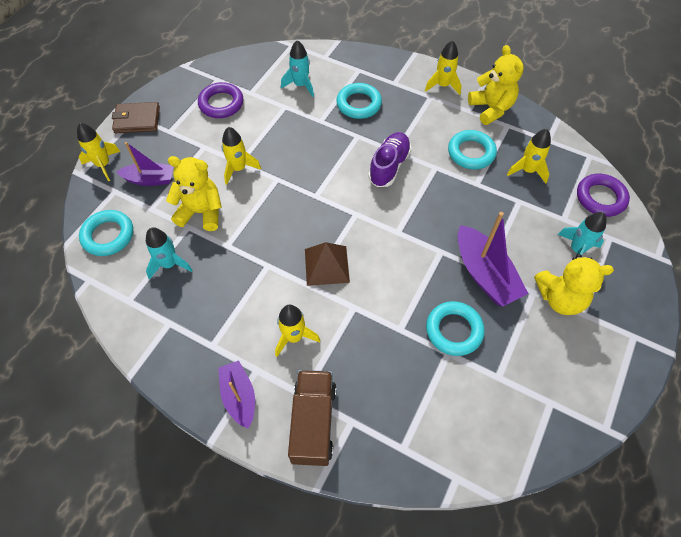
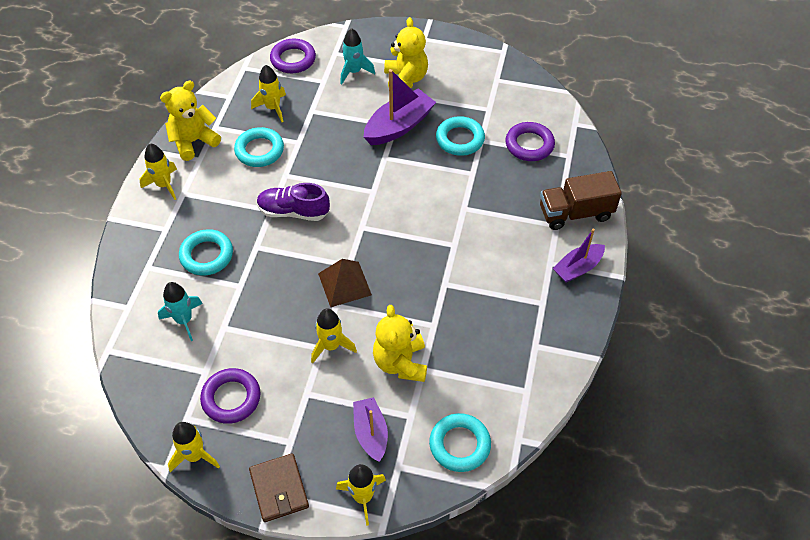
camera: 105 degrees left, 5 degrees down
turquoise rocket [146,227,193,280] -> none
yellow rocket [275,305,320,357] -> yellow rocket moved to [168,422,220,472]
brown pyramid [305,242,350,286] -> brown pyramid moved to [318,259,372,307]
none -> purple ring [505,122,555,161]

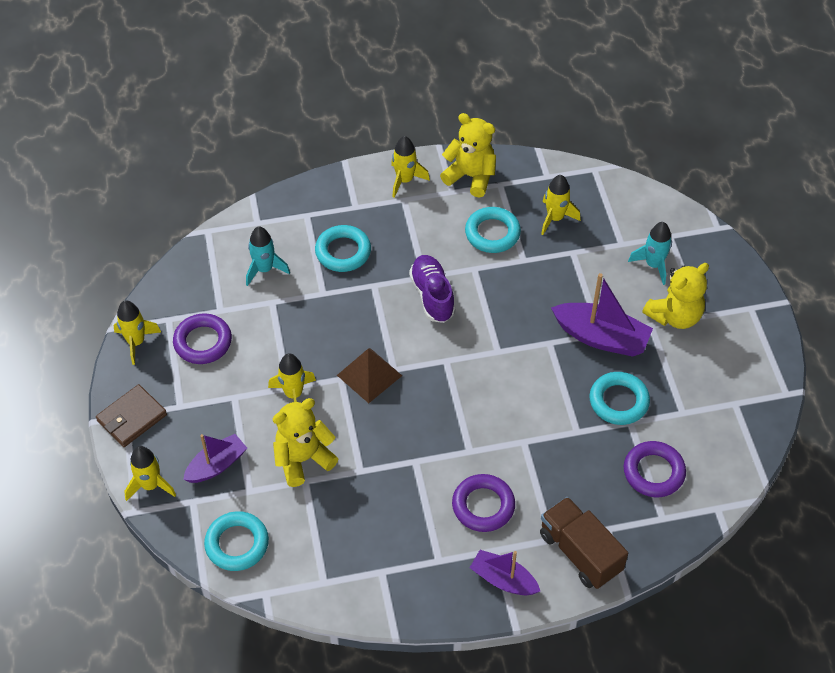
camera: 65 degrees right, 0 degrees up
purple ring [270,39,316,73] -> purple ring moved to [452,474,515,532]

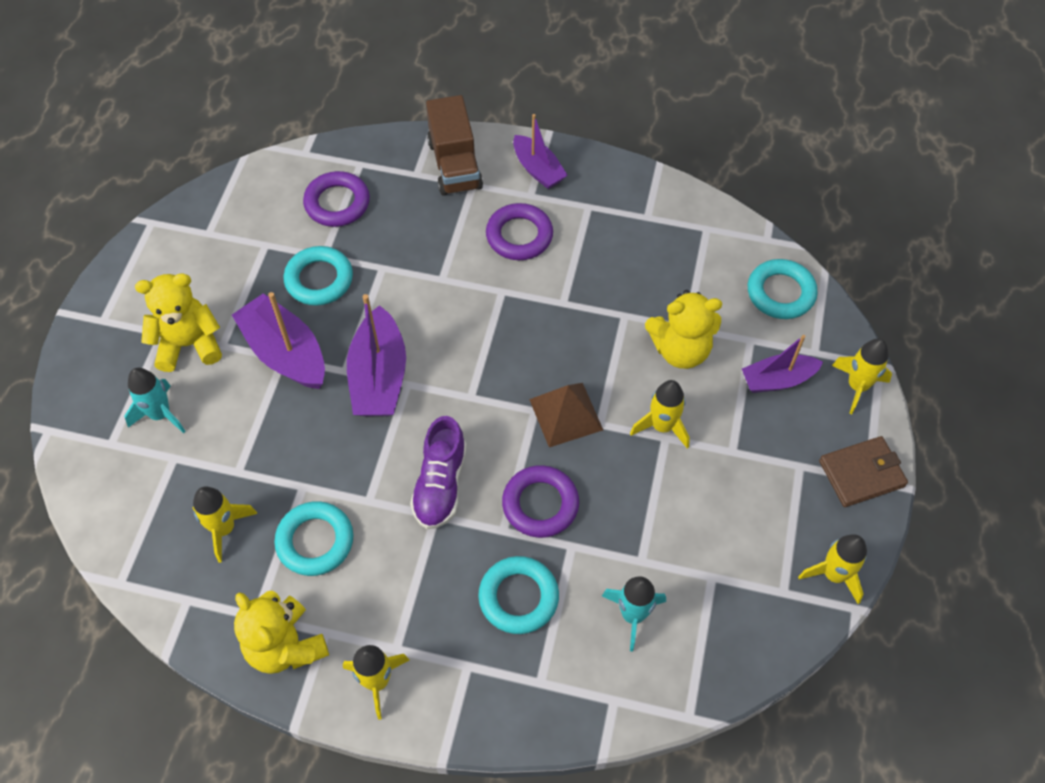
camera: 155 degrees left, 5 degrees up
purple ring [173,313,232,364] -> purple ring moved to [502,465,579,538]
none -> purple boat [347,294,406,416]

